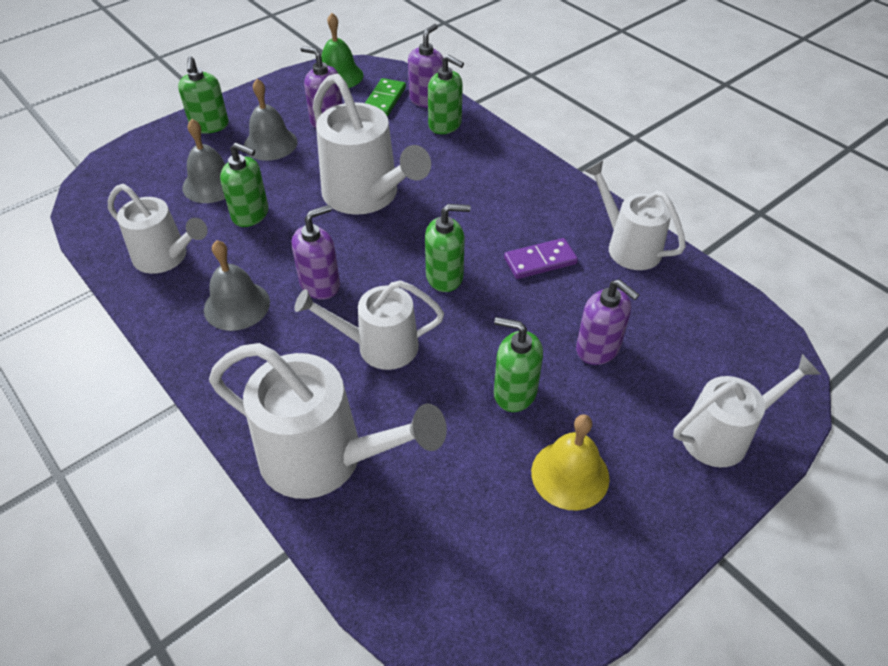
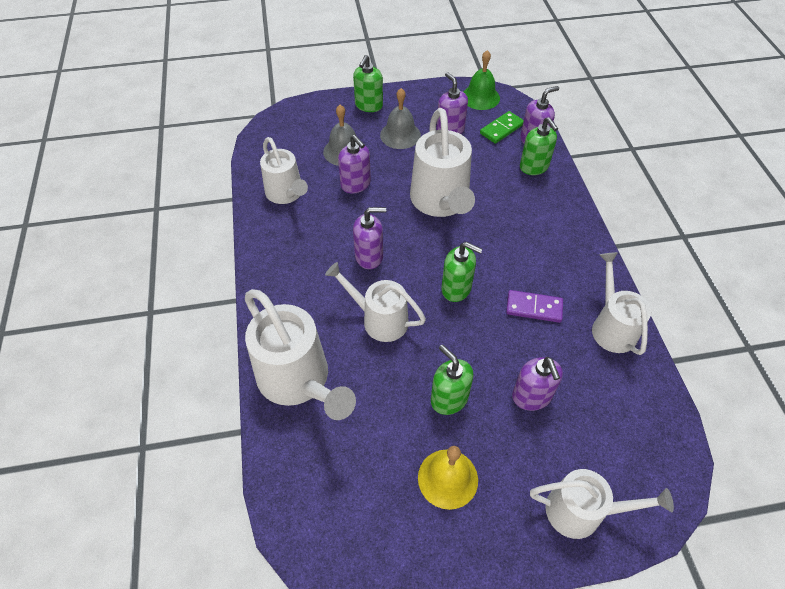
camera: 30 degrees right, 5 degrees up
grey bell [204,240,270,331] -> none
green soap dispenser [220,143,269,227] -> purple soap dispenser [338,135,371,194]

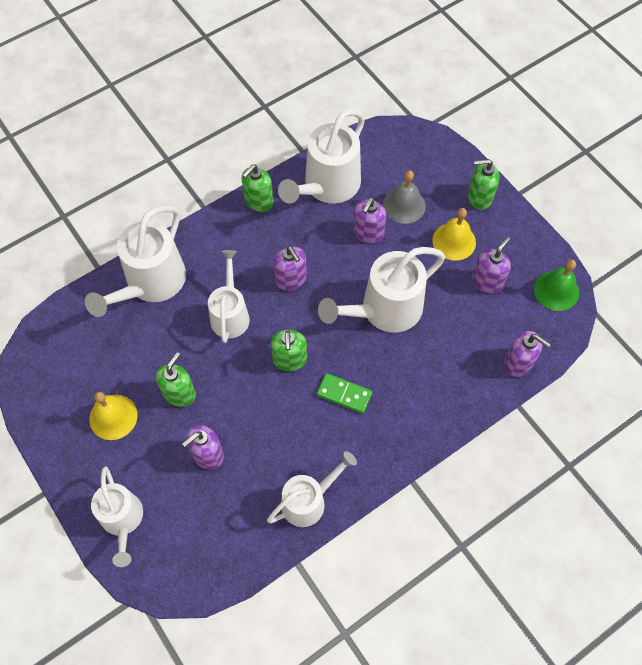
camera: 65 degrees right, 10 degrees up
white watering can [260,137,308,204] -> white watering can [278,109,365,204], size x1.54
grey bell [380,88,421,149] -> yellow bell [432,208,476,261]
green domino [480,111,524,144] -> green domino moved to [317,373,373,414]
purple domino [506,290,563,323] -> none
green soap dispenser [520,117,558,175] -> green soap dispenser moved to [242,164,273,212]

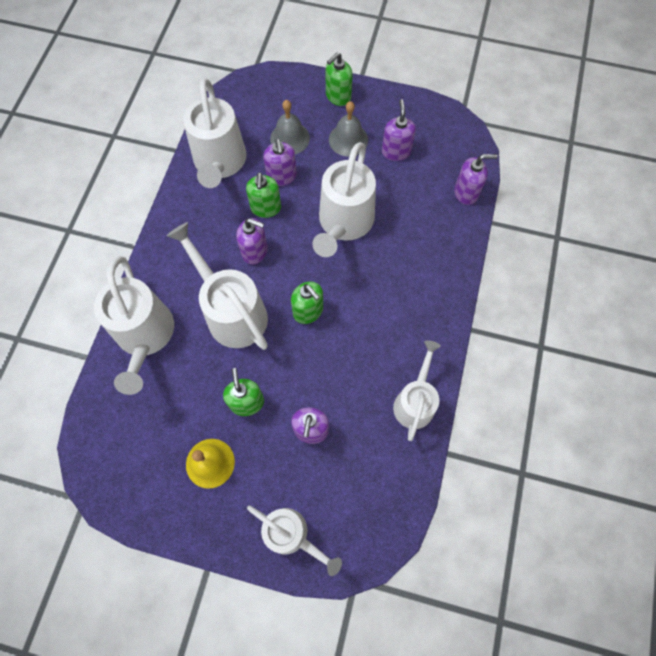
camera: 40 degrees left, 5 degrees up
white watering can [208,250,250,343] -> white watering can [166,222,268,350], size x1.54
green soap dispenser [242,164,273,212] -> green soap dispenser moved to [246,172,281,218]
green domino [317,373,373,414] -> none
yellow bell [432,208,476,261] -> grey bell [329,101,368,156]
green bell [534,259,579,311] -> none

